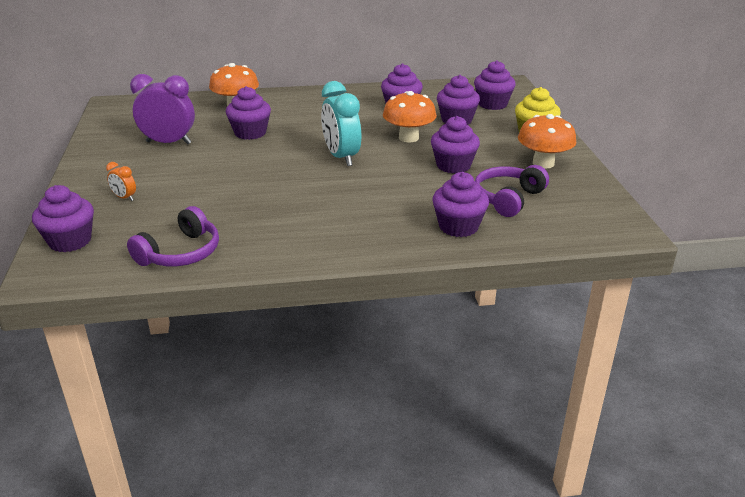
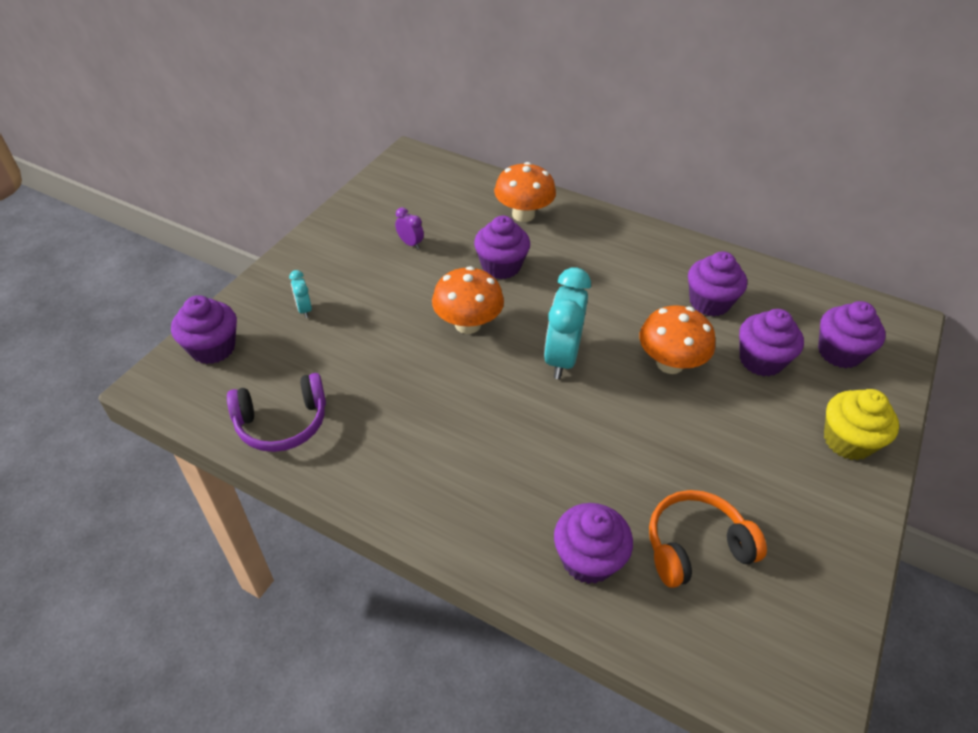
camera: 35 degrees right, 15 degrees up
orange clock [106,162,136,201] -> turquoise clock [289,270,312,318]
purple clock [130,74,195,144] -> purple clock [395,207,424,249], size x0.46
purple cupcake [431,116,480,173] -> none
purple headphones [475,165,549,217] -> orange headphones [649,490,767,588]
orange mushroom [518,114,577,169] -> orange mushroom moved to [432,266,504,334]

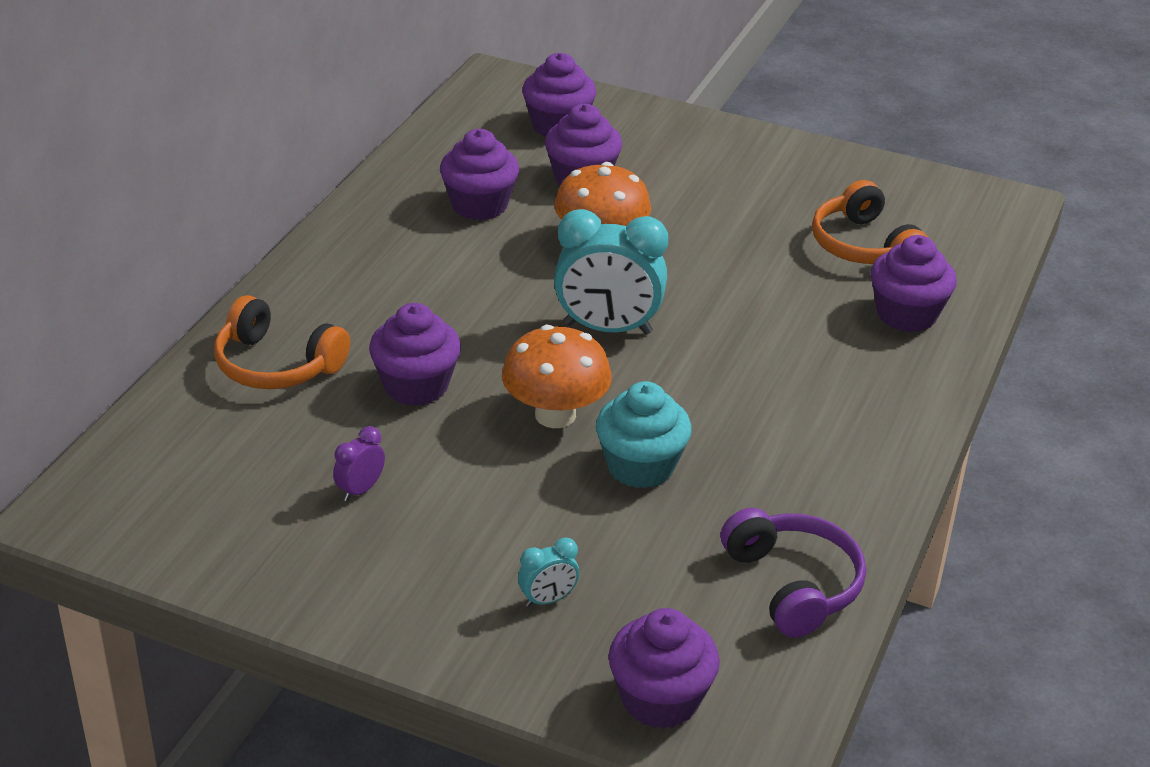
camera: 95 degrees left, 10 degrees down
orange mushroom [494,162,556,222] -> orange headphones [214,295,350,389]
yellow cupcake [824,389,899,460] -> none
none -> turquoise cupcake [596,381,691,488]

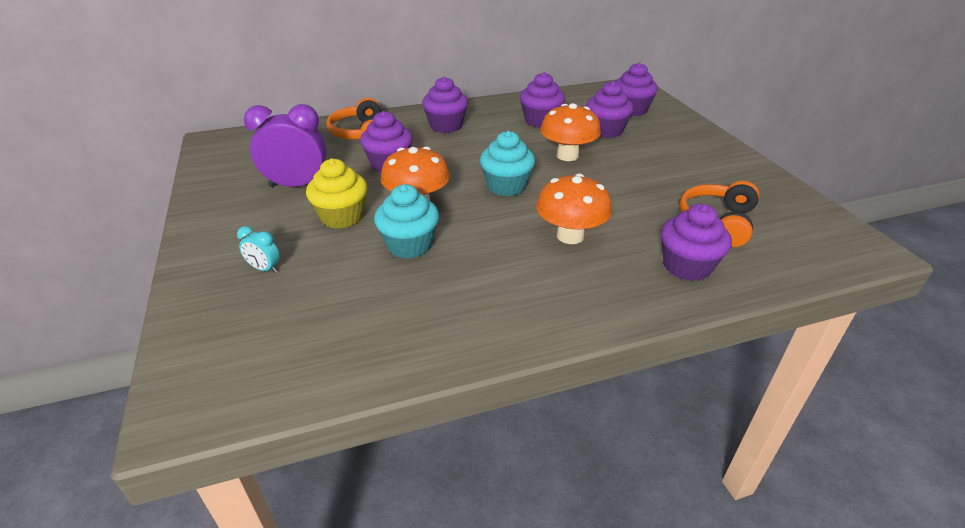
camera: 50 degrees right, 0 degrees up
purple clock [333,426,385,501] -> purple clock [244,104,327,187], size x2.16
turquoise clock [554,209,668,334] -> turquoise cupcake [480,131,535,196]
purple cupcake [608,608,720,729] -> purple cupcake moved to [422,77,468,133]
purple headphones [721,508,866,638] -> none
none -> yellow cupcake [306,159,367,229]
none -> orange mushroom [536,173,612,244]

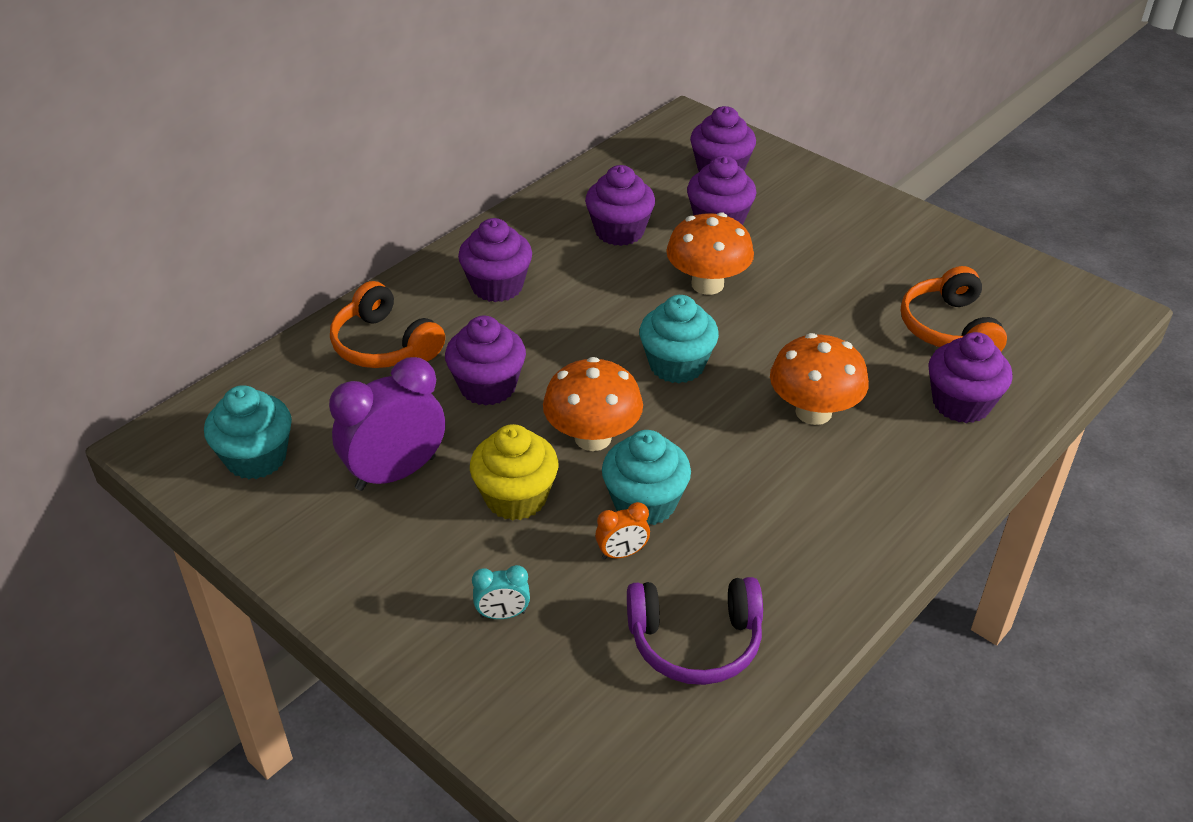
camera: 30 degrees left, 5 degrees up
none -> turquoise cupcake [204,385,292,479]
none -> orange clock [595,502,650,560]
none -> purple headphones [627,577,763,685]

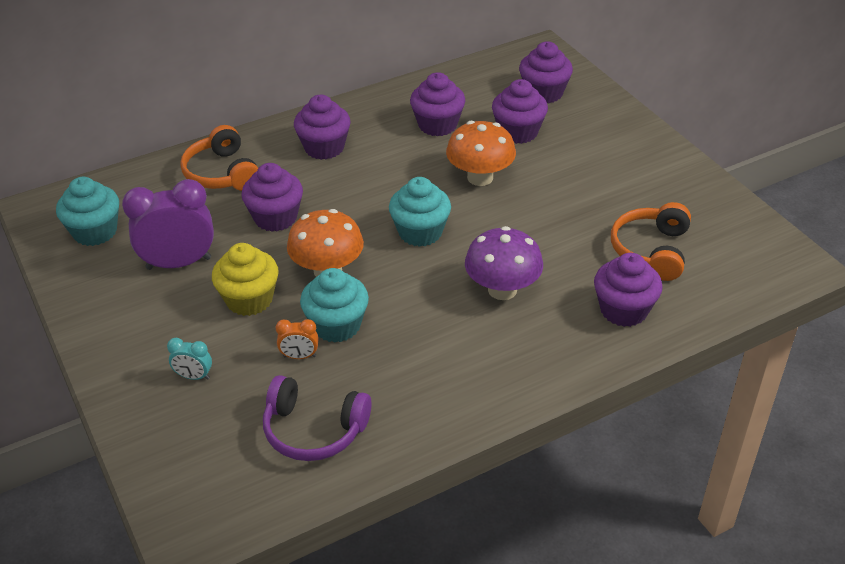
camera: 20 degrees right, 0 degrees up
orange mushroom [770,333,869,425] -> purple mushroom [465,226,543,300]

